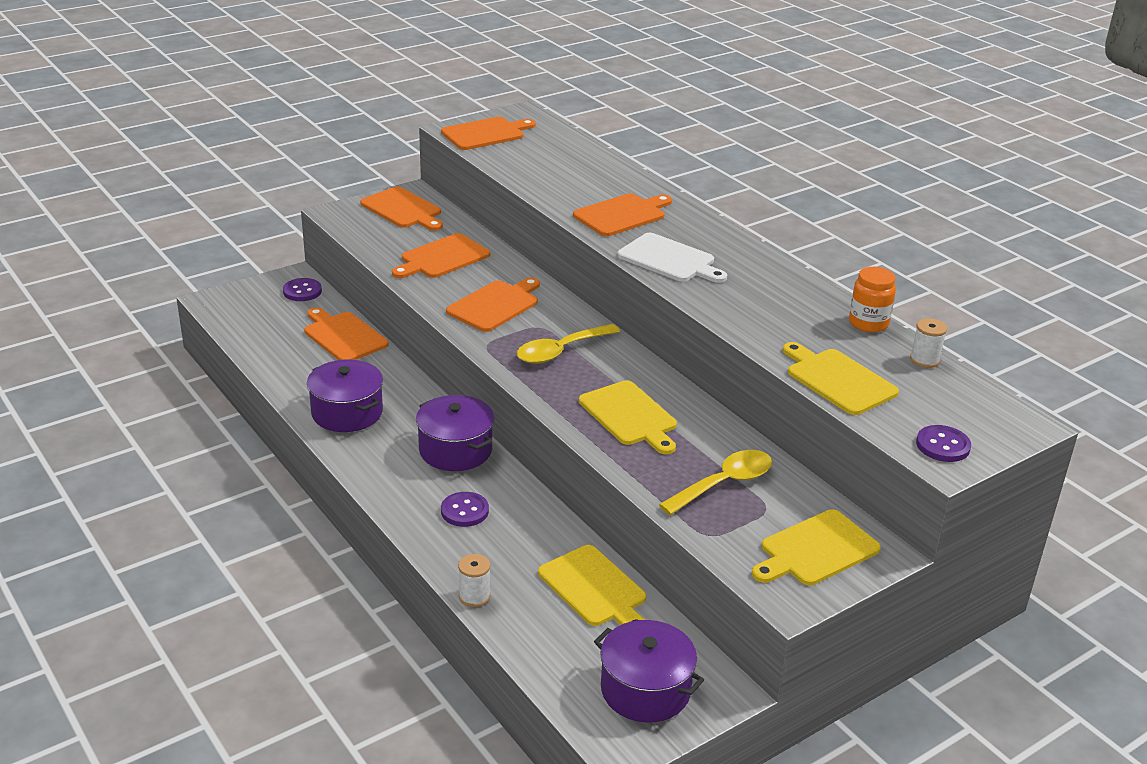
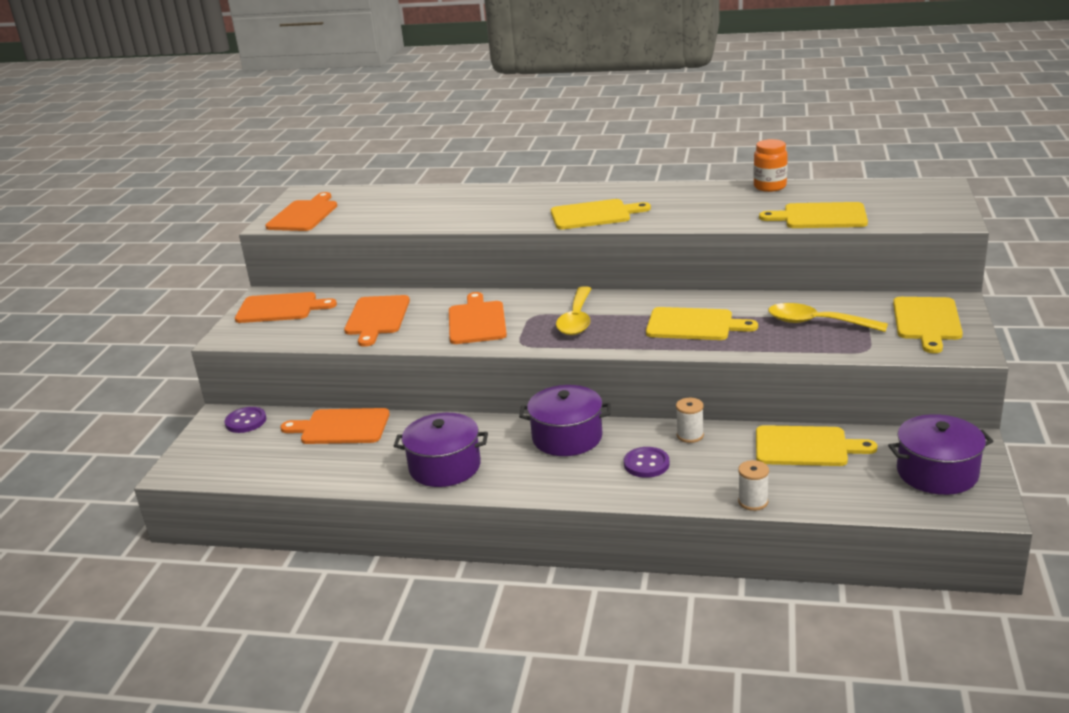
camera: 40 degrees left, 5 degrees down
orange cutting board [573,194,672,236] -> none
white cutting board [617,233,727,283] -> yellow cutting board [551,199,651,230]
yellow spoon [659,450,772,515] -> yellow spoon turned 75 degrees counterclockwise [768,303,888,332]
white spool [910,318,947,368] -> white spool moved to [676,398,704,443]
purple button [916,425,971,462] -> none

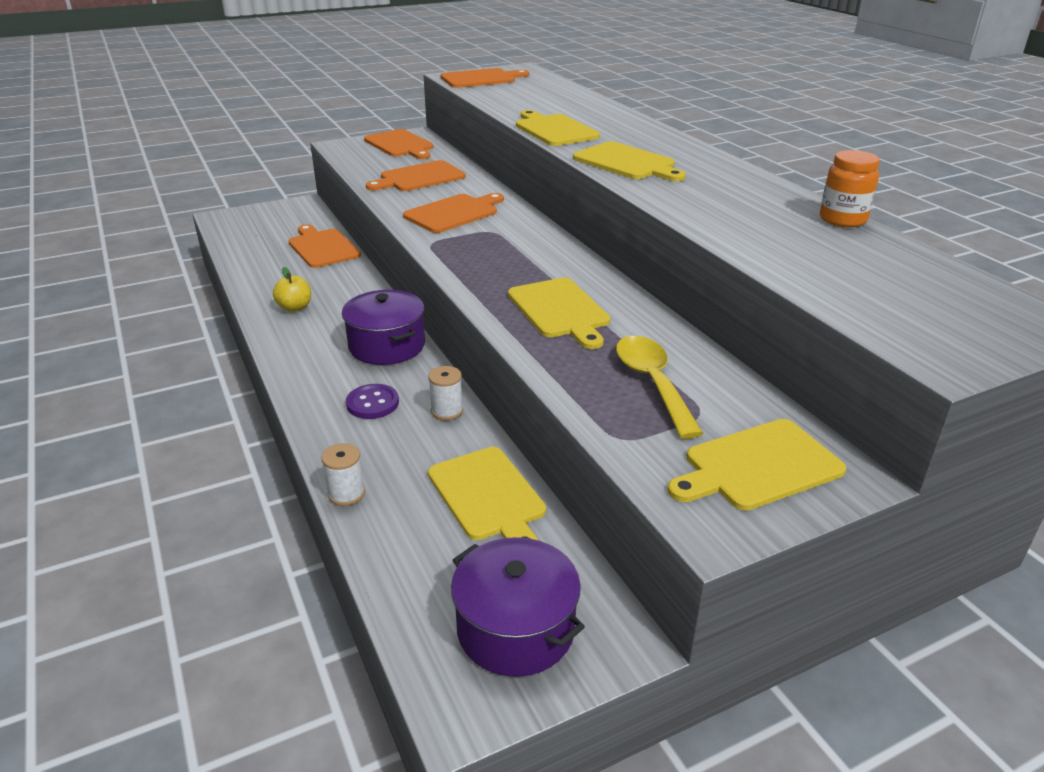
camera: 50 degrees right, 5 degrees up
purple button [224,407,266,433] -> none
purple pot [394,413,488,487] -> yellow apple [273,267,311,312]
yellow spoon [556,286,592,335] -> none
yellow cutting board [759,202,868,228] -> yellow cutting board moved to [516,110,600,146]

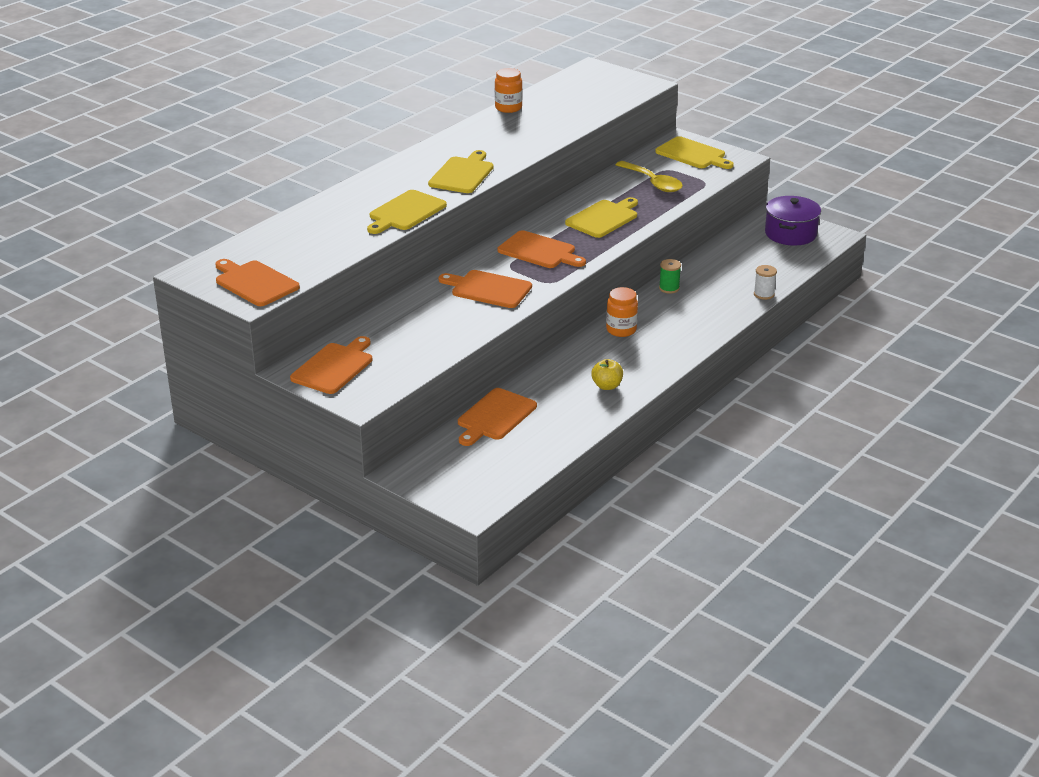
camera: 115 degrees left, 0 degrees up
purple pot [342,290,425,365] -> orange jar [606,287,638,337]
purple button [346,384,399,419] -> none
orange cutting board [366,160,465,191] -> orange cutting board moved to [498,230,586,268]
white spool [428,366,463,420] -> green spool [659,259,681,294]
yellow cutting board [428,447,546,540] -> none
yellow spoon [616,336,703,439] -> yellow spoon turned 90 degrees counterclockwise [615,161,683,192]

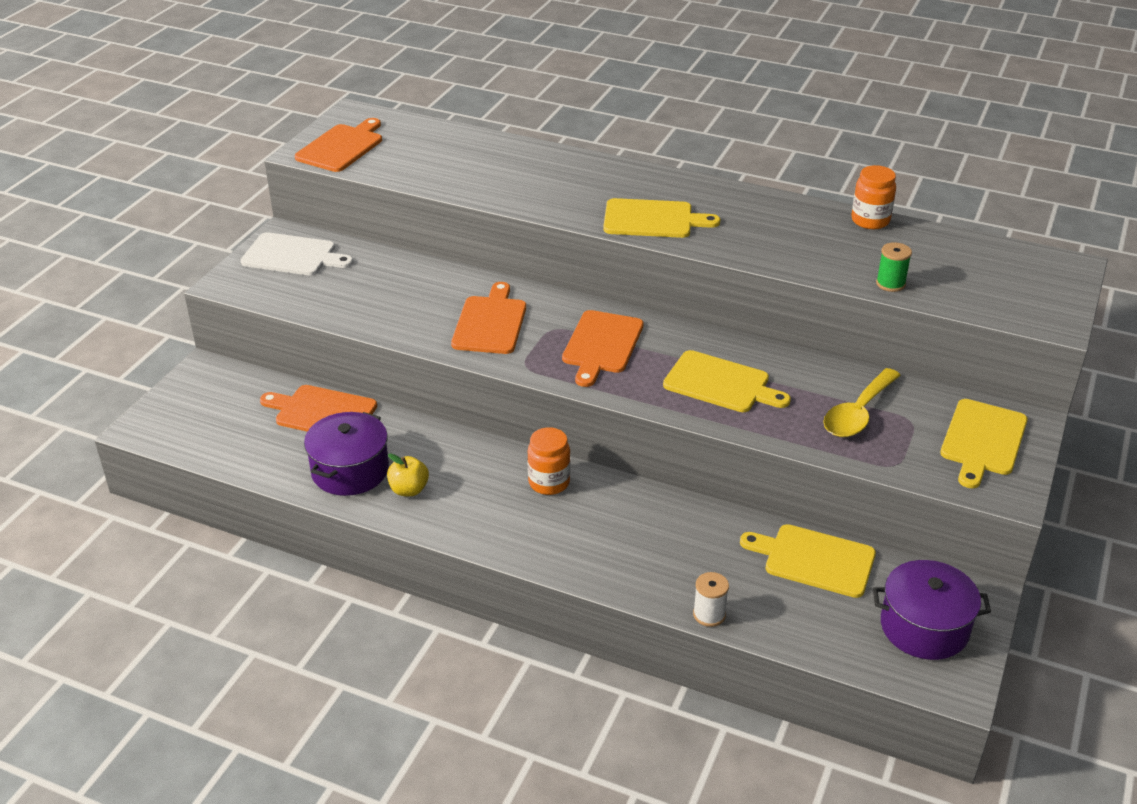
camera: 75 degrees right, 5 degrees up
orange cutting board [290,336,372,394] -> white cutting board [241,232,353,276]
yellow cutting board [367,190,447,234] -> yellow cutting board moved to [740,524,876,598]
green spool [659,259,681,294] -> green spool moved to [876,242,912,292]
none -> purple pot [304,412,389,496]

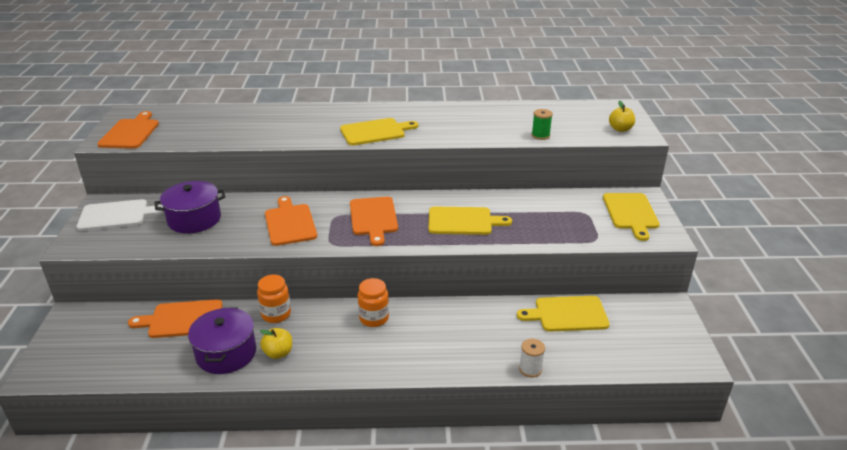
camera: 25 degrees left, 5 degrees down
yellow spoon [823,368,901,437] -> none
orange jar [851,165,896,229] -> orange jar moved to [257,275,291,323]
purple pot [873,560,991,660] -> purple pot moved to [154,181,225,234]
none -> yellow apple [609,101,635,132]

